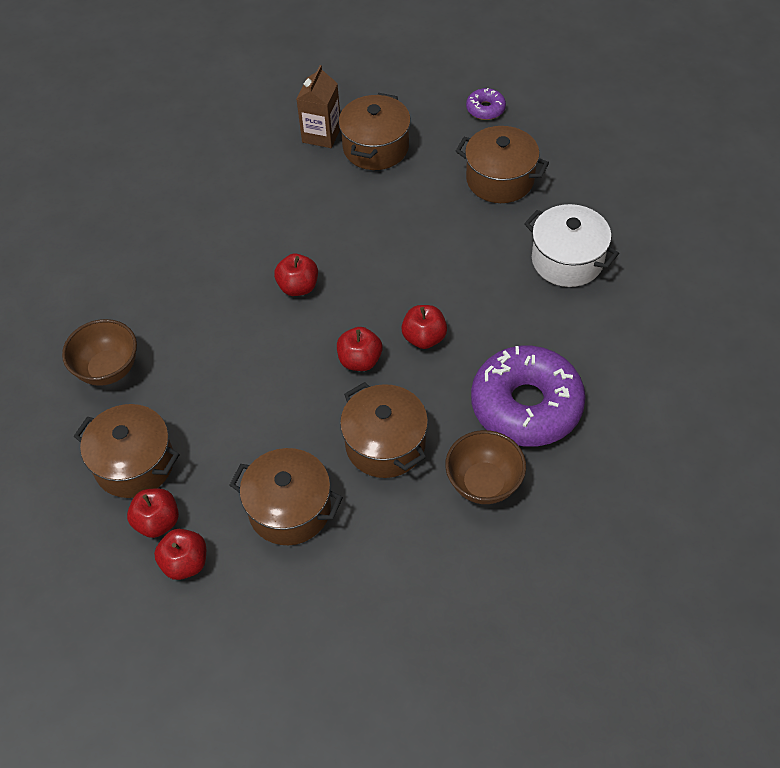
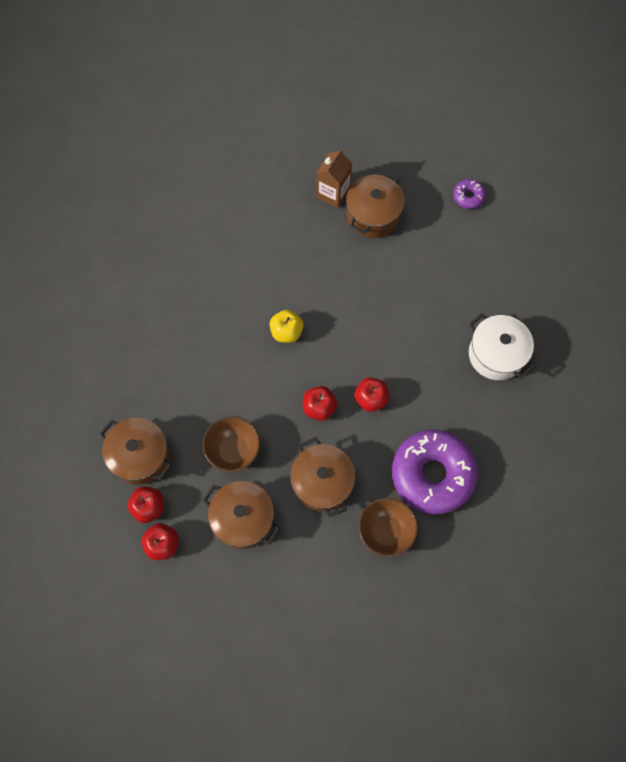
camera: 10 degrees right, 15 degrees up
brown bowl [62,319,137,386] -> brown bowl moved to [203,416,260,472]
red apple [274,254,318,296] -> yellow apple [270,310,303,343]
brown pot [456,126,549,203] -> none

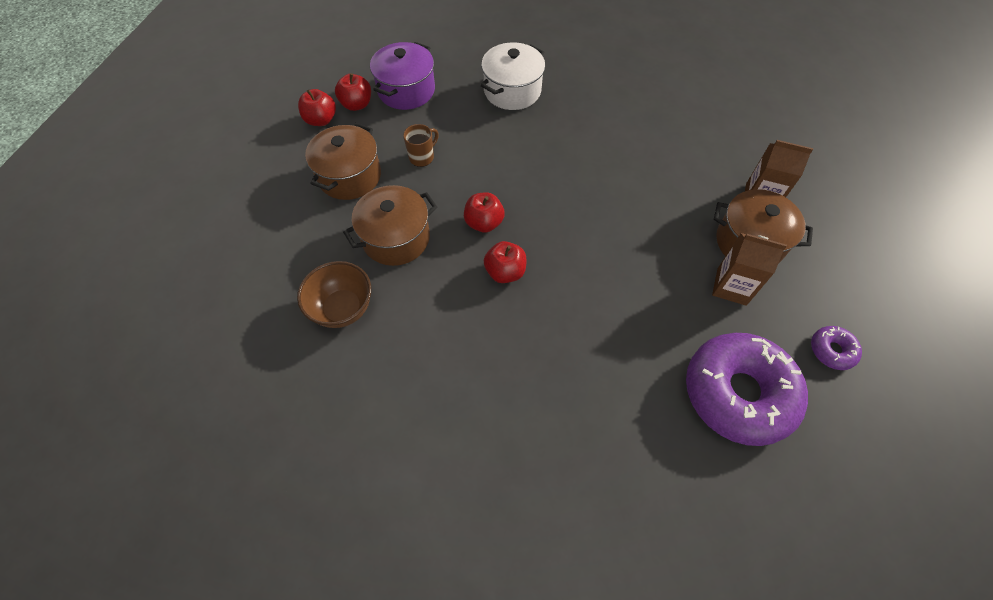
camera: 80 degrees right, 10 degrees down
brown pot [100,418,172,485] -> purple pot [370,42,435,110]
brown bowl [203,416,260,472] -> brown mug [403,124,439,167]
yellow apple [270,310,303,343] -> none
purple donut [392,430,478,514] -> purple donut moved to [686,333,808,446]
white pot [469,313,535,380] -> white pot moved to [481,43,545,110]
none -> brown carton [712,233,787,306]

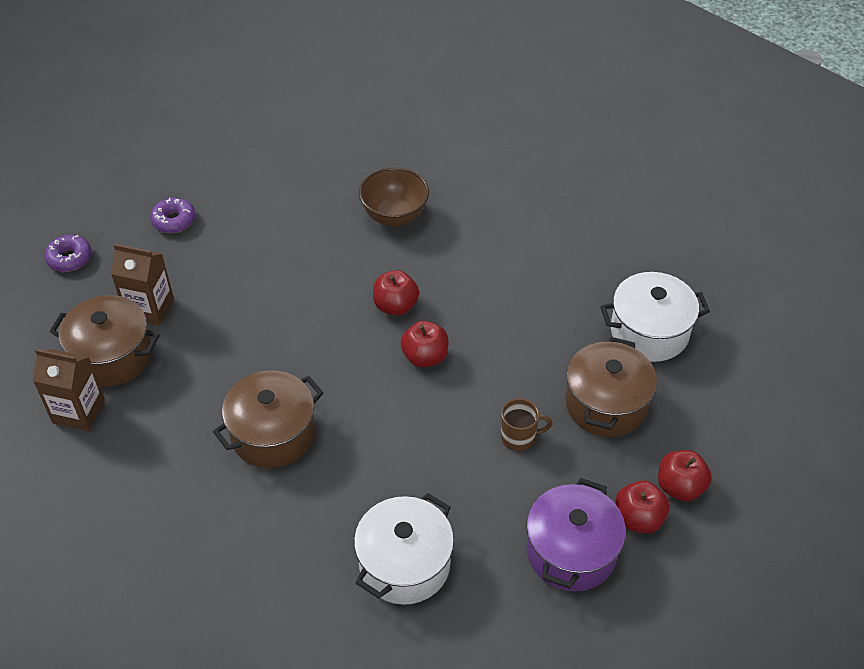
camera: 175 degrees right, 10 degrees down
brown bowl [297,261,371,328] -> brown bowl moved to [359,167,429,226]
brown pot [343,185,437,266] -> brown pot moved to [213,370,323,468]
brown mug [403,124,439,167] -> brown mug turned 135 degrees counterclockwise [501,398,553,451]
purple donut [686,333,808,446] -> purple donut [150,198,196,233], size x0.43
none -> white pot [600,272,710,362]

